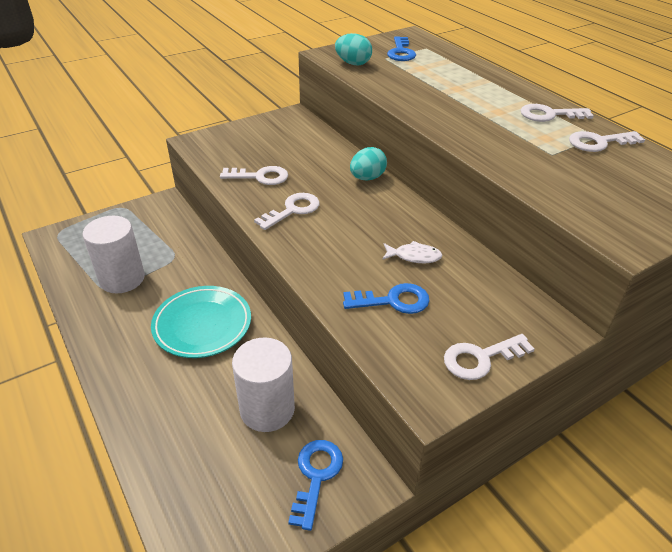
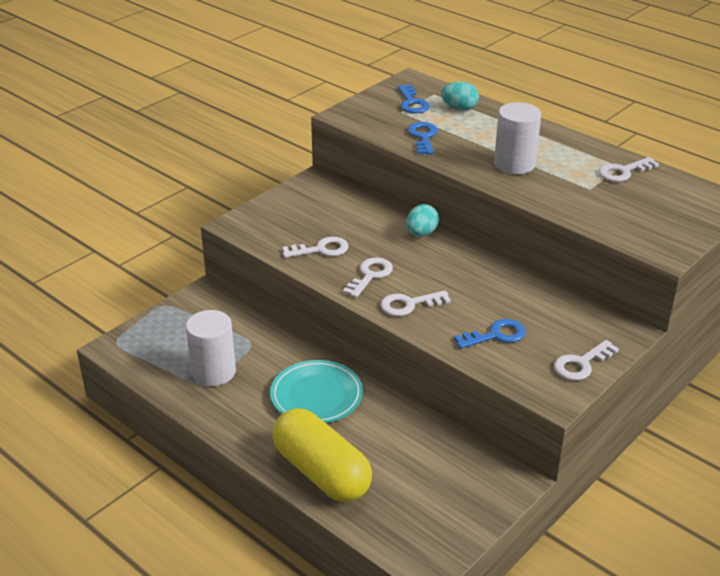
camera: 15 degrees left, 5 degrees down
white cylinder [232,337,295,432] -> white cylinder moved to [494,102,541,174]
blue key [288,440,343,531] -> blue key moved to [407,122,438,155]
turquoise egg [335,33,372,65] -> turquoise egg moved to [441,82,479,111]
white fish [382,241,442,263] -> none
white key [520,104,594,122] -> white key moved to [380,290,451,316]
none -> yellow capsule [272,408,372,502]

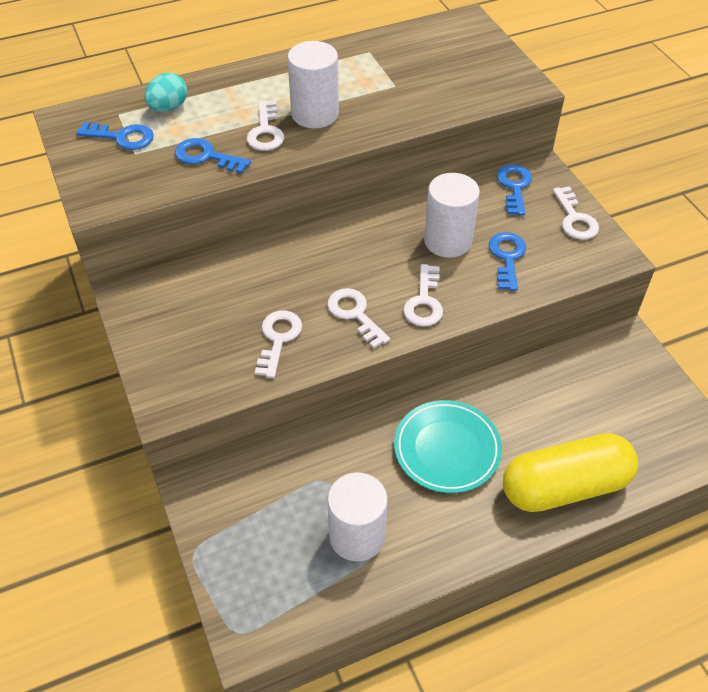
camera: 65 degrees left, 15 degrees up
turquoise egg [406,204,439,237] -> none
white key [598,157,659,182] -> white key moved to [247,100,284,151]
none -> white cylinder [424,173,480,258]
none -> blue key [497,164,532,216]

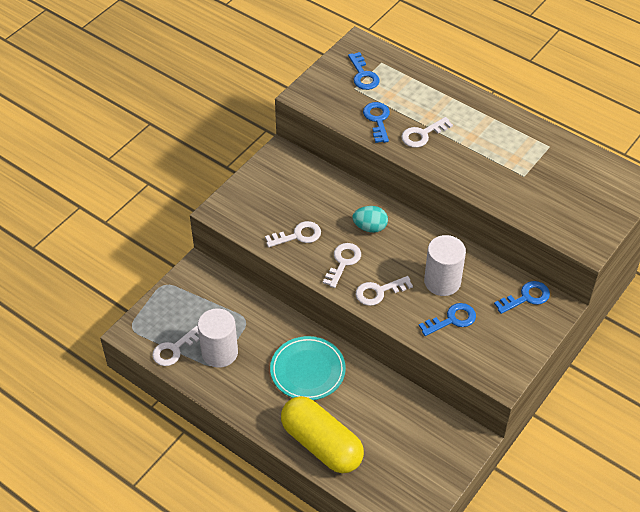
camera: 60 degrees right, 0 degrees up
turquoise egg [144,73,187,112] -> turquoise egg moved to [352,206,388,233]
white cylinder [287,41,339,128] -> none
white key [553,187,599,240] -> white key moved to [152,326,199,366]

